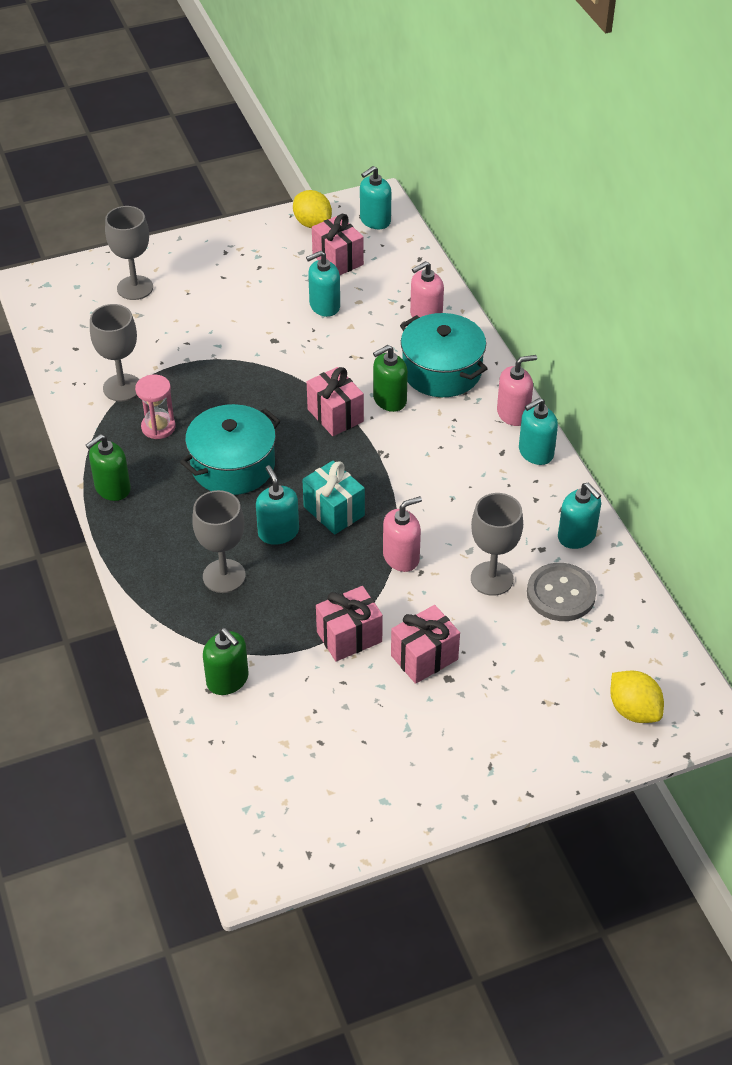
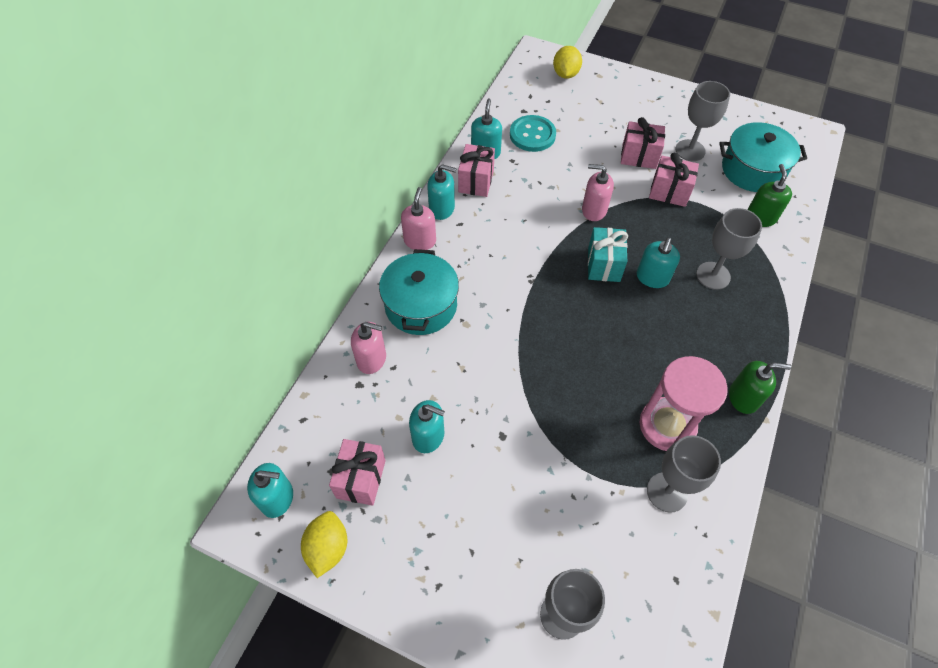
camera: 135 degrees left, 10 degrees up
pink hourglass [135,375,176,439] -> pink hourglass [640,356,728,451], size x1.70
turquoise pot [180,404,281,495] -> turquoise pot moved to [719,122,807,192]
pink gift [307,367,364,436] -> pink gift moved to [458,144,495,197]
green soap dispenser [373,345,408,412] -> none
grey goblet [471,493,523,596] -> grey goblet moved to [675,81,730,161]
pink soap dispenser [497,355,537,426] -> pink soap dispenser turned 75 degrees clockwise [401,187,436,250]
grey button [527,563,597,621] -> turquoise button [510,115,556,152]

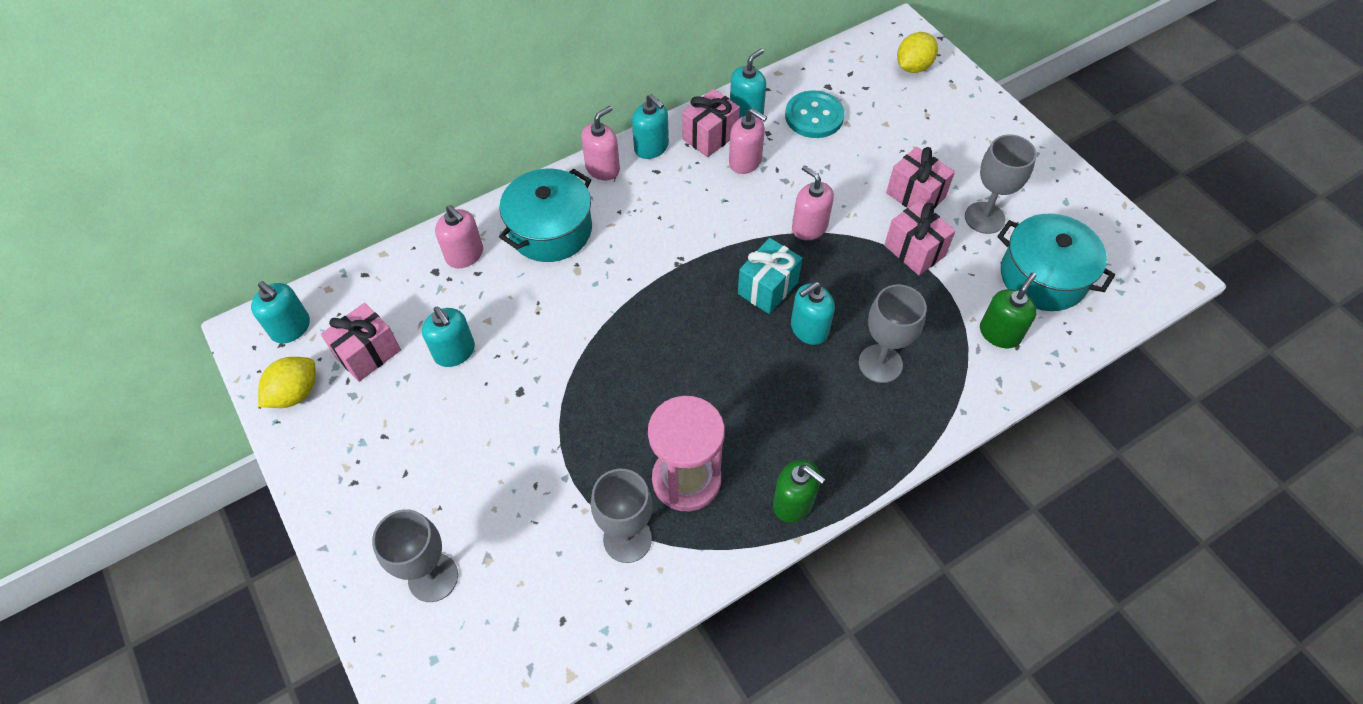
camera: 35 degrees right, 0 degrees up
none -> pink soap dispenser [729,108,767,174]

